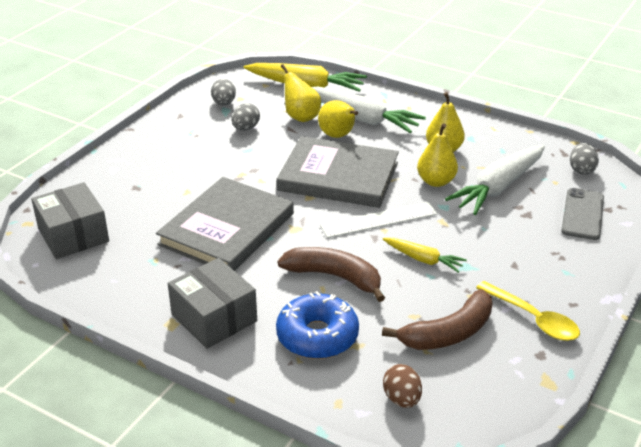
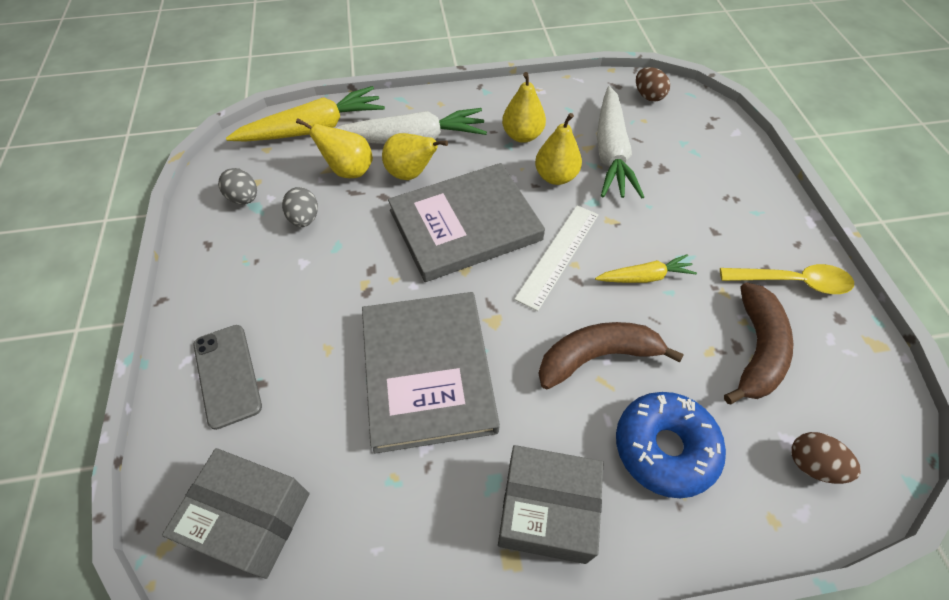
camera: 40 degrees left, 20 degrees up
grey phone [561,188,604,240] -> grey phone moved to [194,325,262,430]
grey egg [570,143,599,175] -> brown egg [636,67,670,102]

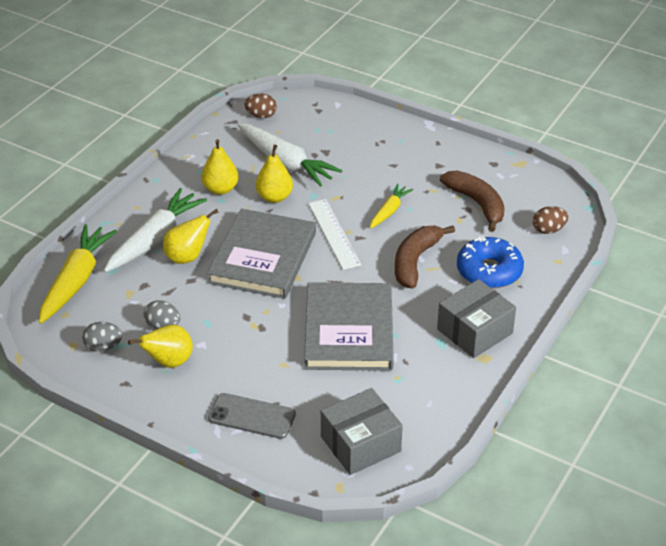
camera: 50 degrees left, 15 degrees down
yellow pear [296,118,373,178] -> yellow pear moved to [128,325,193,368]
grey book [362,292,500,454] -> grey book turned 60 degrees clockwise [304,282,394,371]
yellow spoon [720,264,854,294] -> none

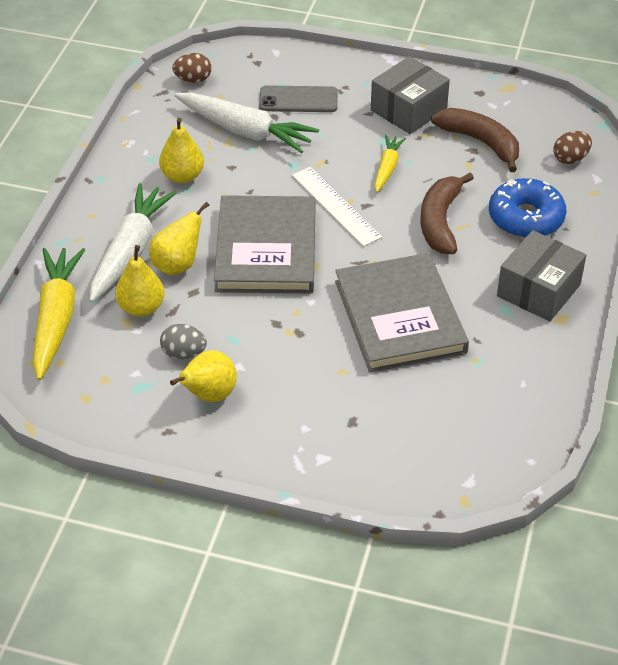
camera: 15 degrees left, 5 degrees up
grey egg [82,322,122,352] -> none
grey phone [208,393,296,439] -> grey phone moved to [259,85,338,112]
yellow pear [256,145,293,203] -> yellow pear moved to [115,245,165,317]
grey box [321,388,403,475] -> grey box moved to [371,56,450,134]

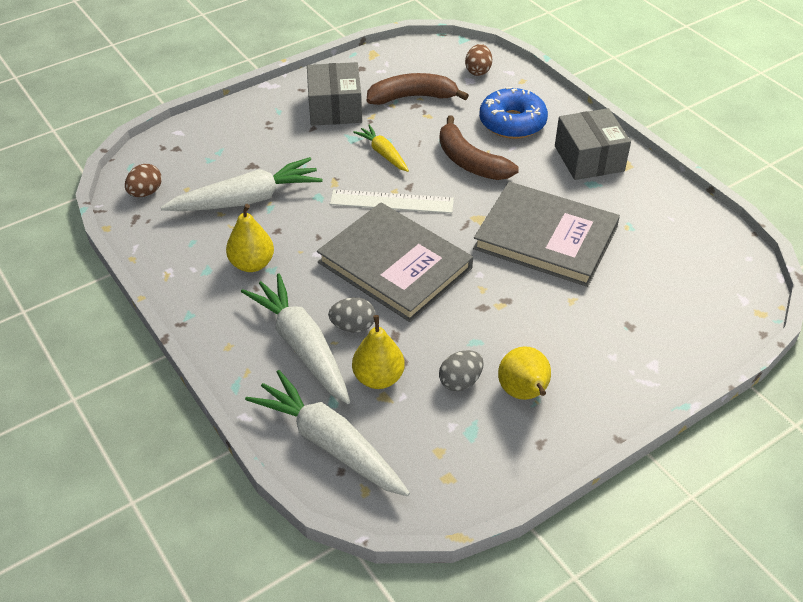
camera: 50 degrees left, 0 degrees up
yellow carrot [33,248,85,380] -> white carrot [245,370,410,496]
yellow pear [149,202,210,275] -> grey egg [328,297,376,333]
grey phone [259,85,338,112] -> none

